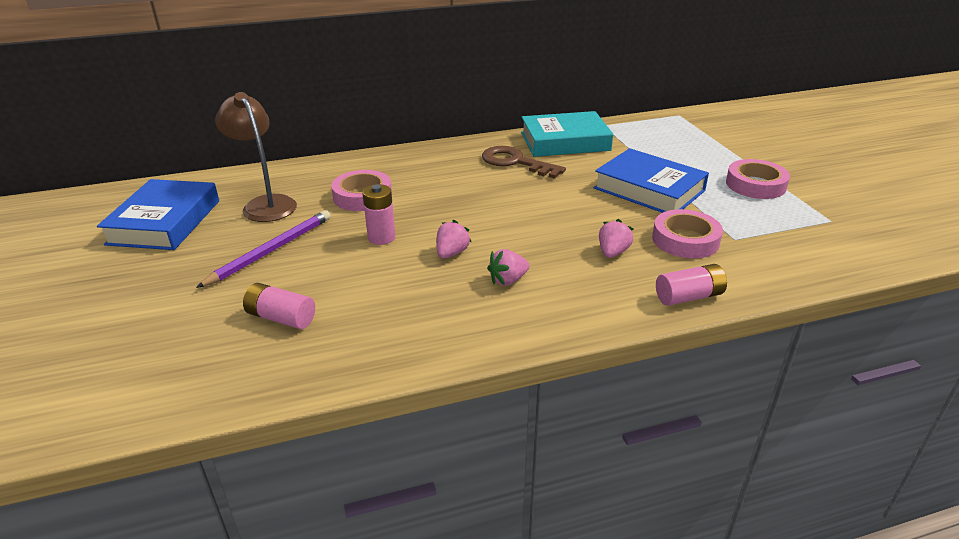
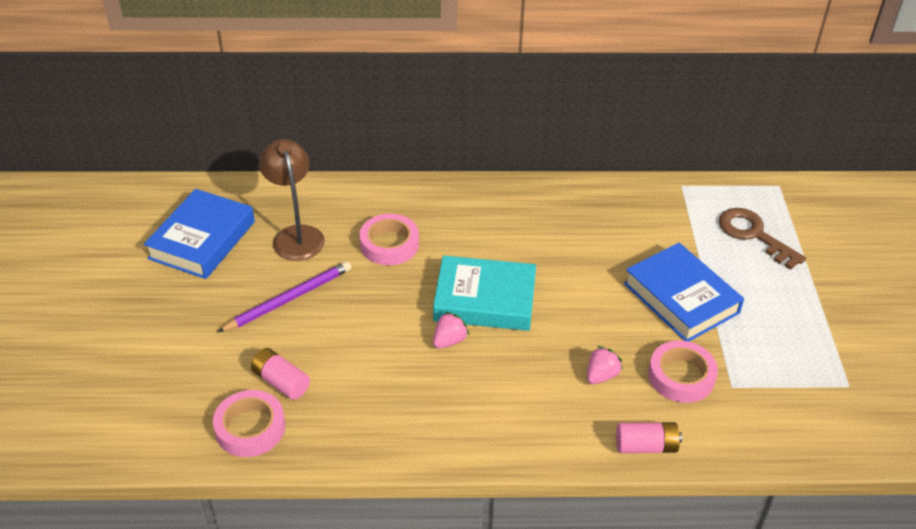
camera: 15 degrees right, 10 degrees up
pink battery [362,184,396,245] -> none
brown key [482,146,566,179] -> brown key moved to [719,208,806,270]
pink strawberry [487,249,530,286] -> none
turquoise book [521,111,613,157] -> turquoise book moved to [433,255,536,331]
pink tape [726,159,790,199] -> pink tape moved to [213,390,285,457]

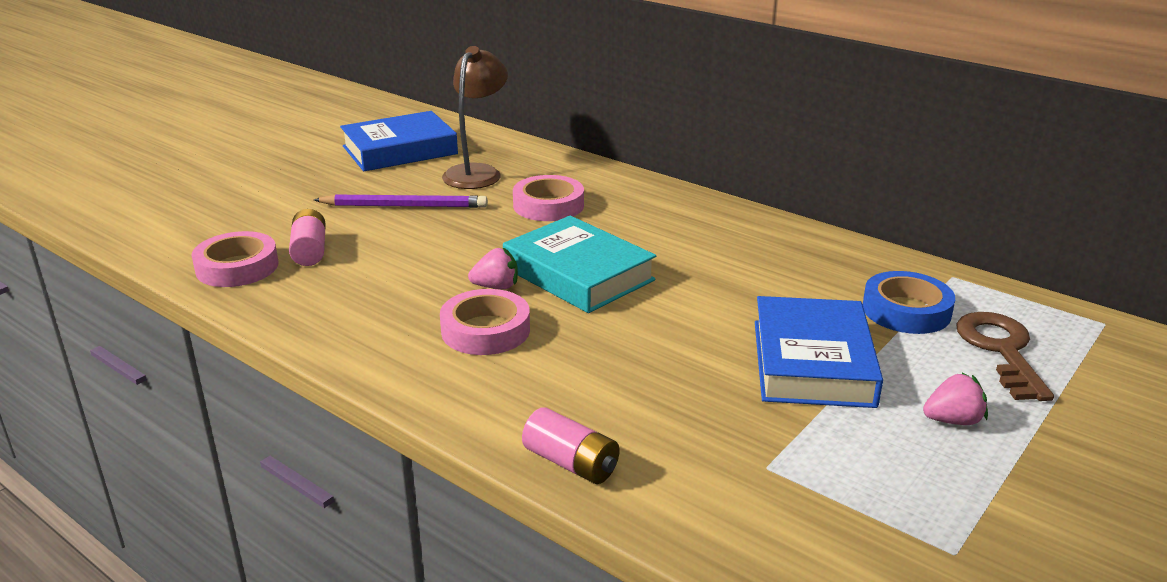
camera: 40 degrees right, 15 degrees down
pink strawberry [587,346,623,384] -> pink strawberry moved to [923,372,988,425]
pink tape [648,340,718,403] -> pink tape moved to [440,289,530,355]
none -> blue tape [863,271,955,334]

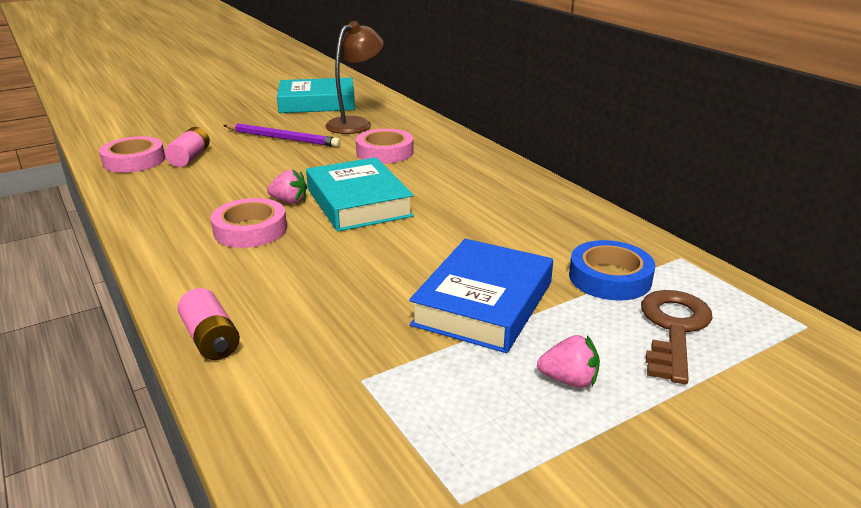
camera: 20 degrees right, 0 degrees up
blue book [340,111,458,171] -> turquoise book [277,78,355,113]

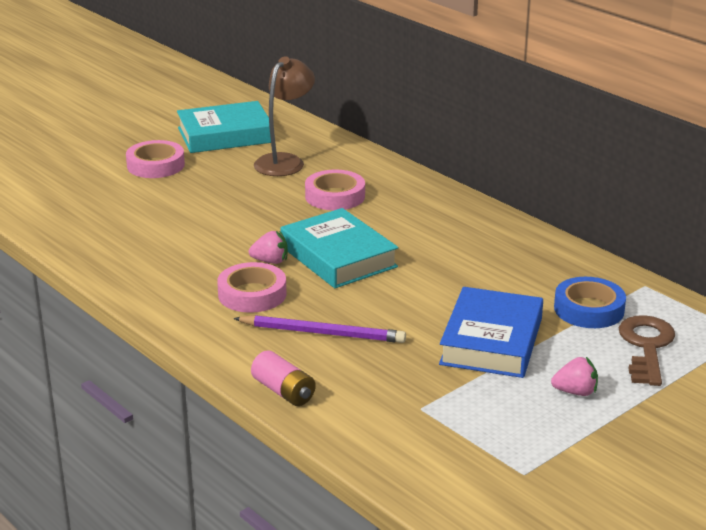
camera: 10 degrees left, 0 degrees up
pink tape [99,136,165,173] -> pink tape moved to [126,140,185,178]
pink battery [165,127,210,167] -> none
purple pencil [223,123,341,147] -> purple pencil moved to [233,315,406,343]

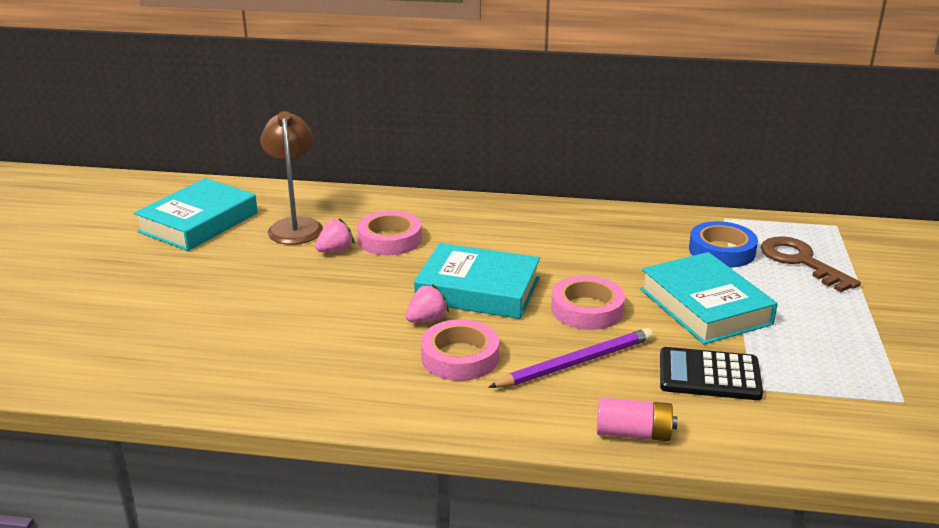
camera: 40 degrees left, 0 degrees up
pink tape [126,140,185,178] -> pink tape moved to [551,276,625,330]
blue book [439,287,543,378] -> turquoise book [640,252,778,344]
pink strawberry [551,357,598,396] -> pink strawberry moved to [315,218,354,252]
none -> black calculator [660,347,763,400]

